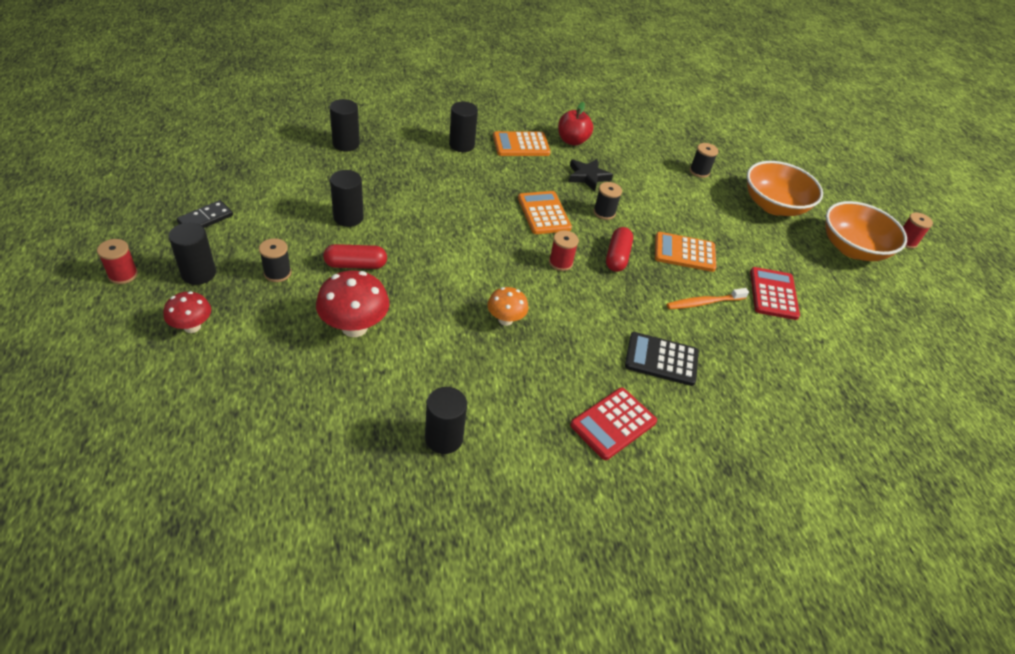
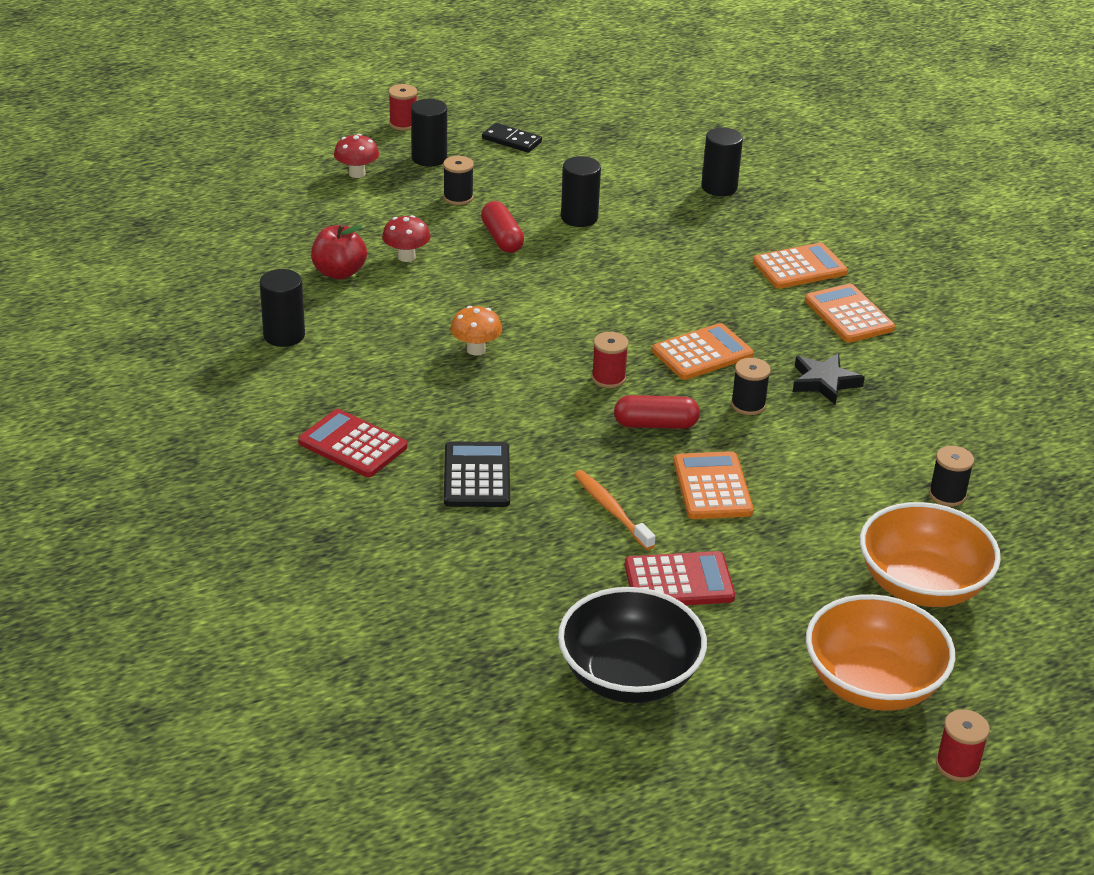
camera: 80 degrees right, 10 degrees down
red mushroom [316,270,389,337] -> red mushroom [382,215,431,262], size x0.61
black cylinder [449,101,478,152] -> orange calculator [753,243,848,289]
red apple [558,102,593,146] -> red apple moved to [311,224,367,279]
none -> black bowl [558,587,707,703]

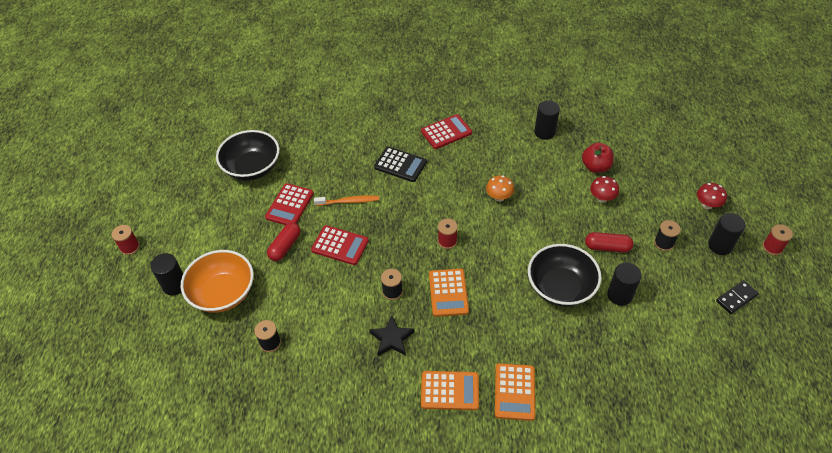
camera: 120 degrees right, 15 degrees up
red capsule [614,395,700,429] -> red capsule moved to [267,222,301,261]
orange calculator [674,451,754,519] -> red calculator [311,225,369,265]
black cylinder [701,127,743,196] -> black cylinder moved to [150,253,183,295]
orange bowl [806,594,956,711] -> none
none -> black bowl [528,244,602,307]

